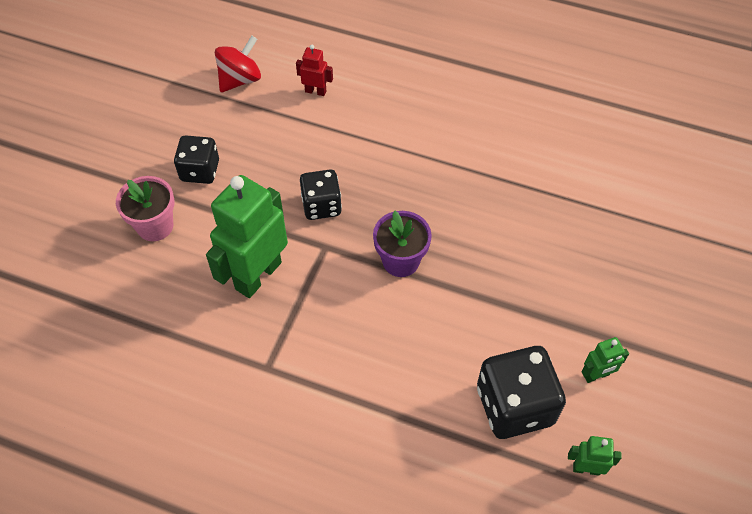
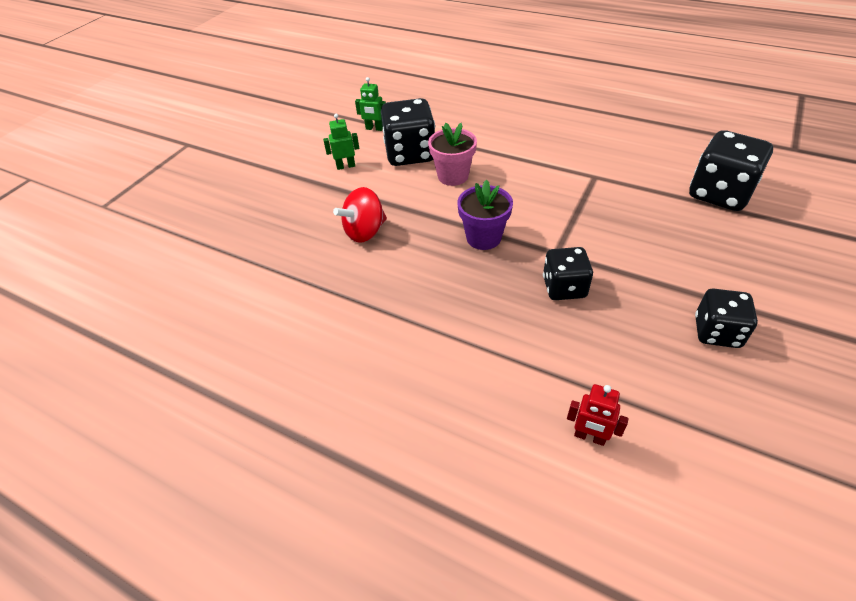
camera: 170 degrees left, 10 degrees down
pink flower pot [116,176,174,241] -> pink flower pot moved to [428,123,477,186]
green robot [206,175,288,298] -> none
red spinning top [215,36,261,93] -> red spinning top moved to [333,187,387,243]
none -> black dice [689,130,773,211]

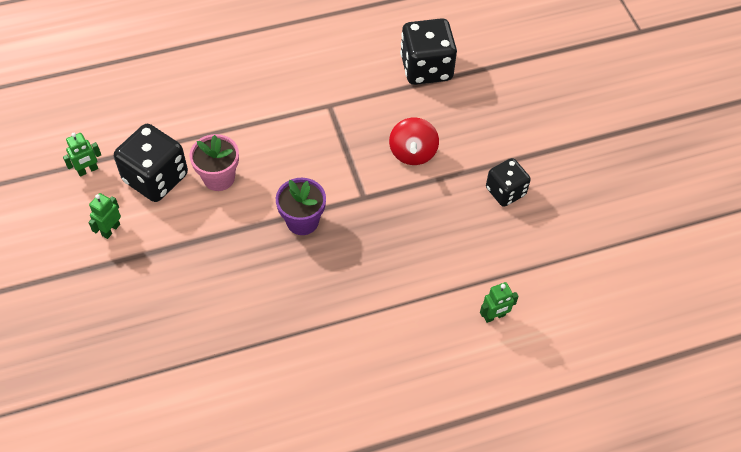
camera: 50 degrees left, 10 degrees up
red spinning top [333,187,387,243] -> red spinning top moved to [389,118,439,165]
black dice [543,247,593,300] -> none
red robot [567,384,628,446] -> green robot [480,282,519,323]

